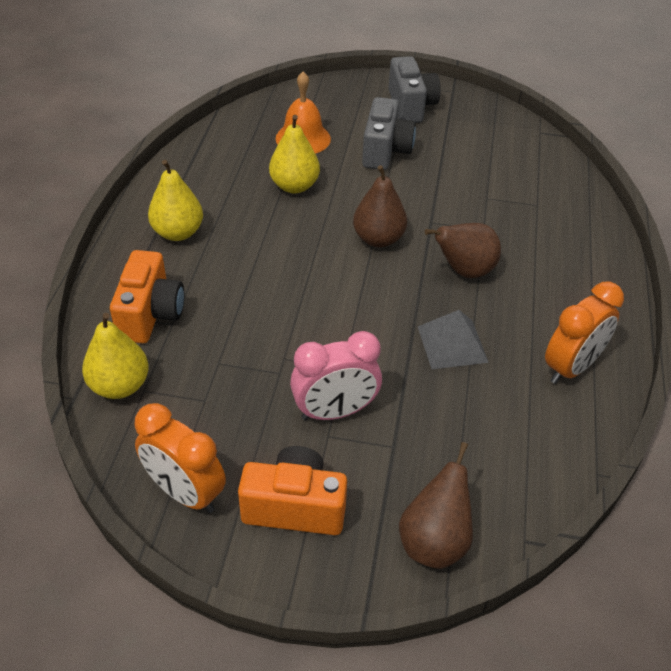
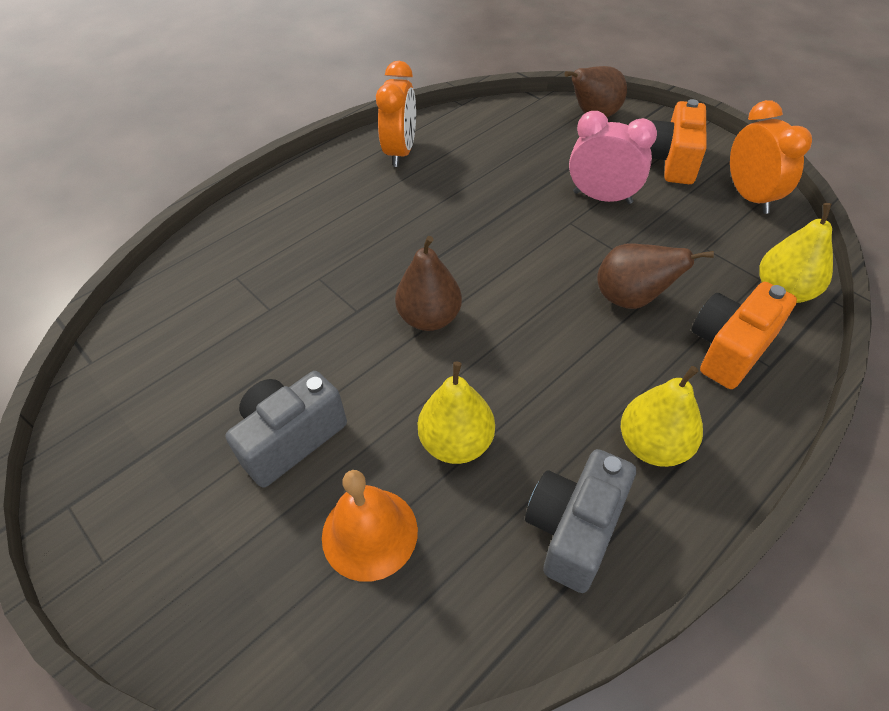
camera: 140 degrees left, 5 degrees up
orange camera [238,446,347,535] -> orange camera turned 60 degrees clockwise [650,99,707,184]
grey camera [388,56,441,123] -> grey camera moved to [525,449,636,593]
grey pyramid [418,310,489,369] -> none
brown pear [425,223,501,278] -> brown pear moved to [597,243,714,309]
orange clock [545,281,624,384] -> orange clock turned 105 degrees clockwise [376,61,416,167]

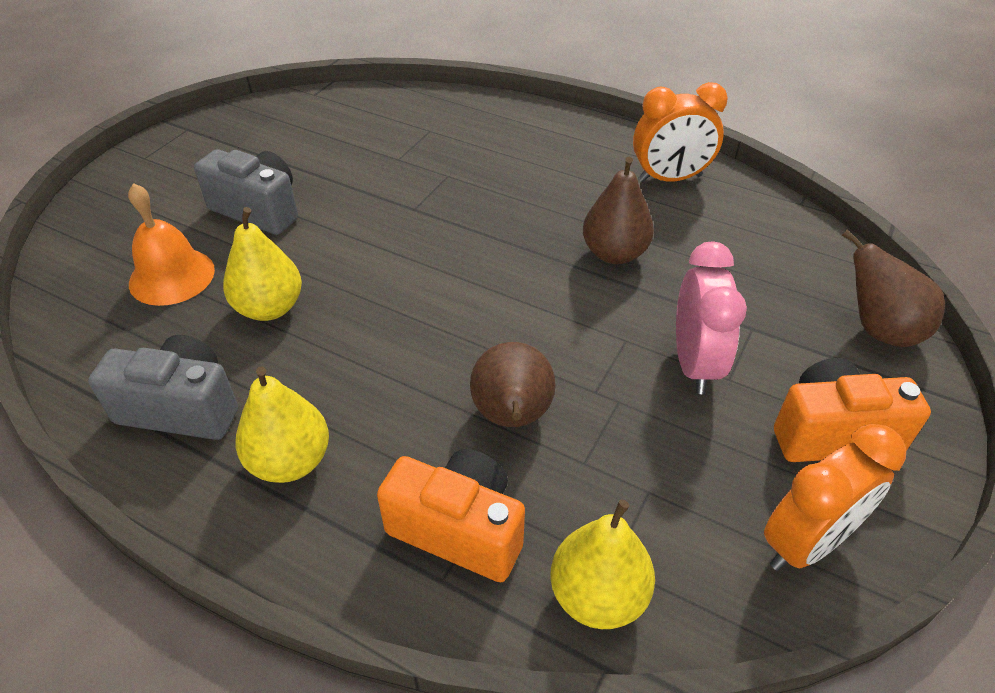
camera: 70 degrees right, 5 degrees down
brown pear [395,236,462,331] -> brown pear moved to [583,157,654,264]

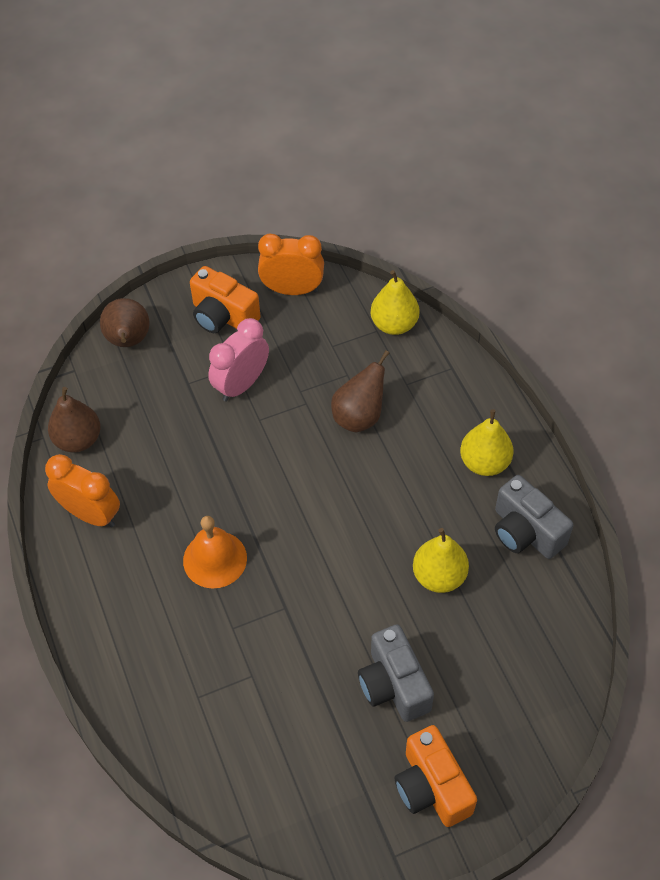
camera: 140 degrees left, 10 degrees up
orange bell [128,183,215,306] -> orange bell moved to [183,516,247,589]
orange camera [377,449,525,582] -> orange camera moved to [394,725,477,827]
brown pear [583,157,654,264] -> brown pear moved to [48,387,101,452]

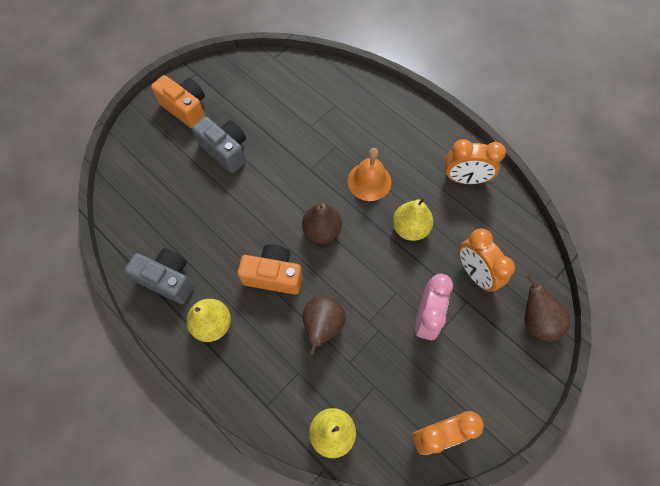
camera: 155 degrees right, 10 degrees up
brown pear [48,387,101,452] -> brown pear moved to [302,202,342,243]
orange camera [190,266,261,333] -> orange camera moved to [238,244,302,295]
yellow pear [413,528,469,593] -> yellow pear moved to [393,197,433,241]
none -> orange clock [459,229,515,292]

